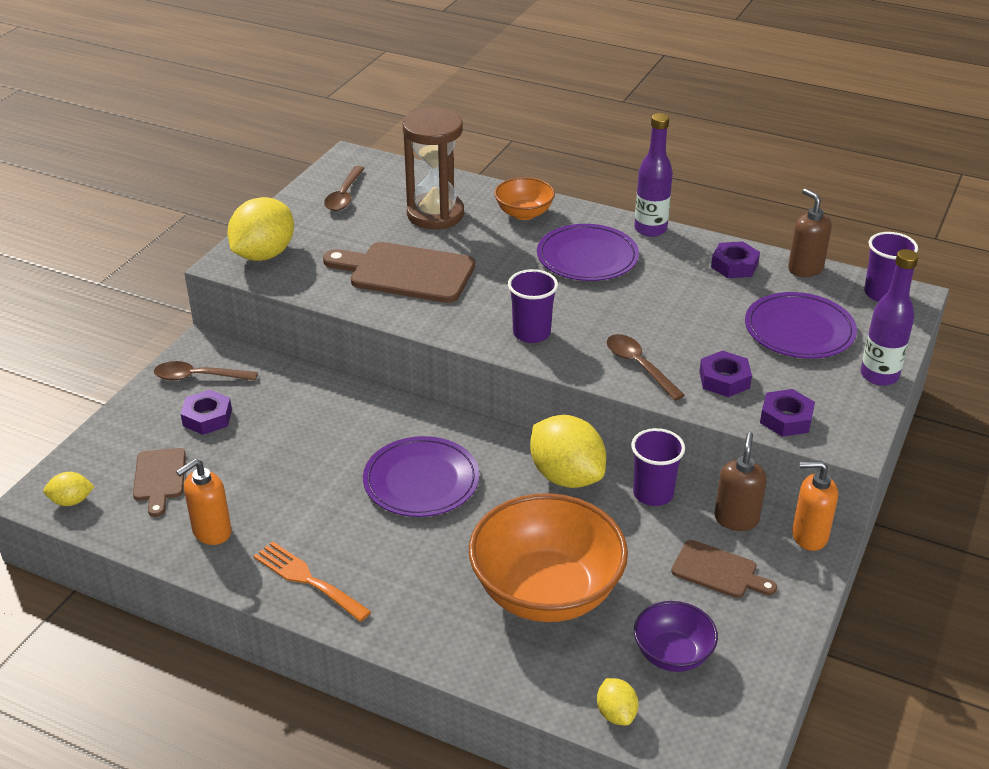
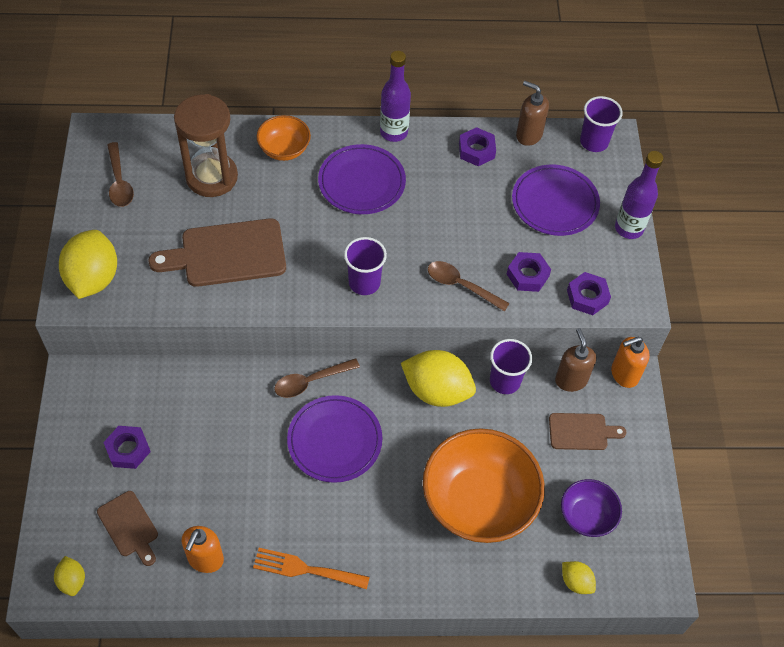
camera: 30 degrees left, 20 degrees up
yellow lemon [43,472,95,506] -> yellow lemon turned 75 degrees counterclockwise [54,556,85,596]
brown spoon [154,361,258,381] -> brown spoon moved to [274,358,360,398]

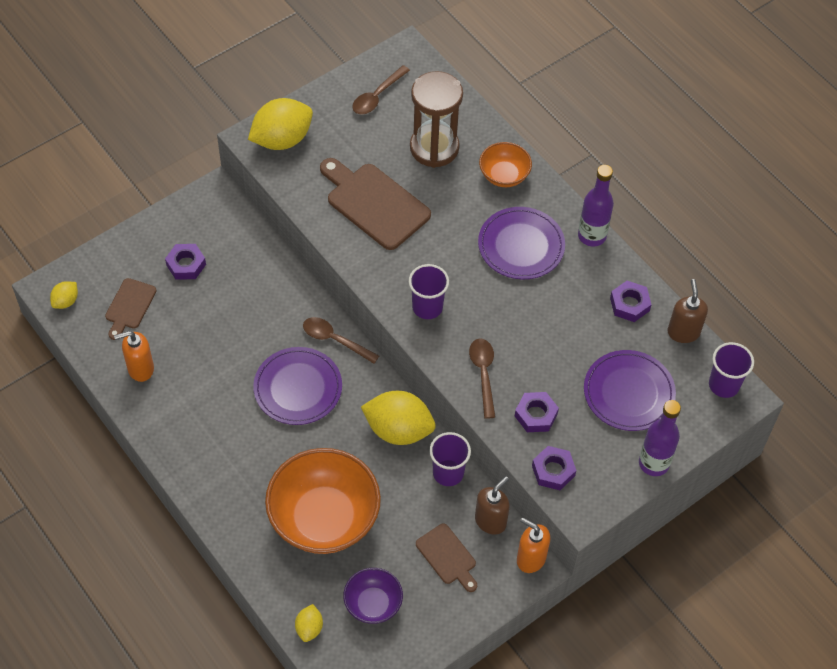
camera: 55 degrees right, 0 degrees up
orange fork [253,548,370,589] -> none
yellow lemon [401,350,476,407] -> yellow lemon turned 60 degrees counterclockwise [361,391,436,445]

